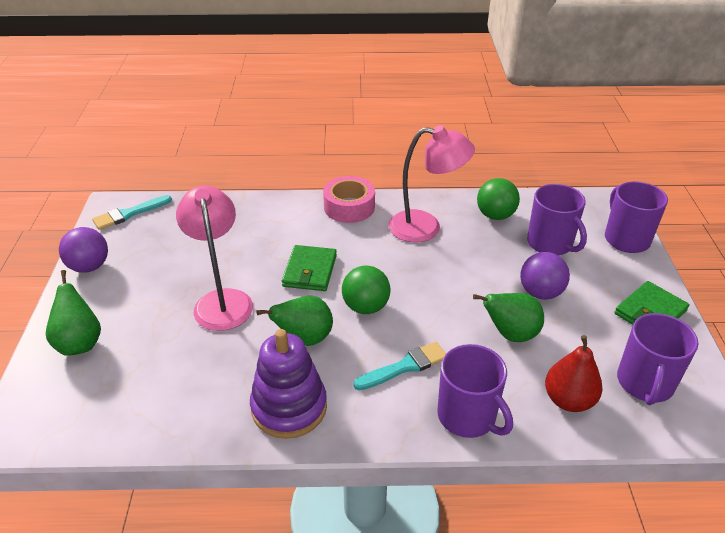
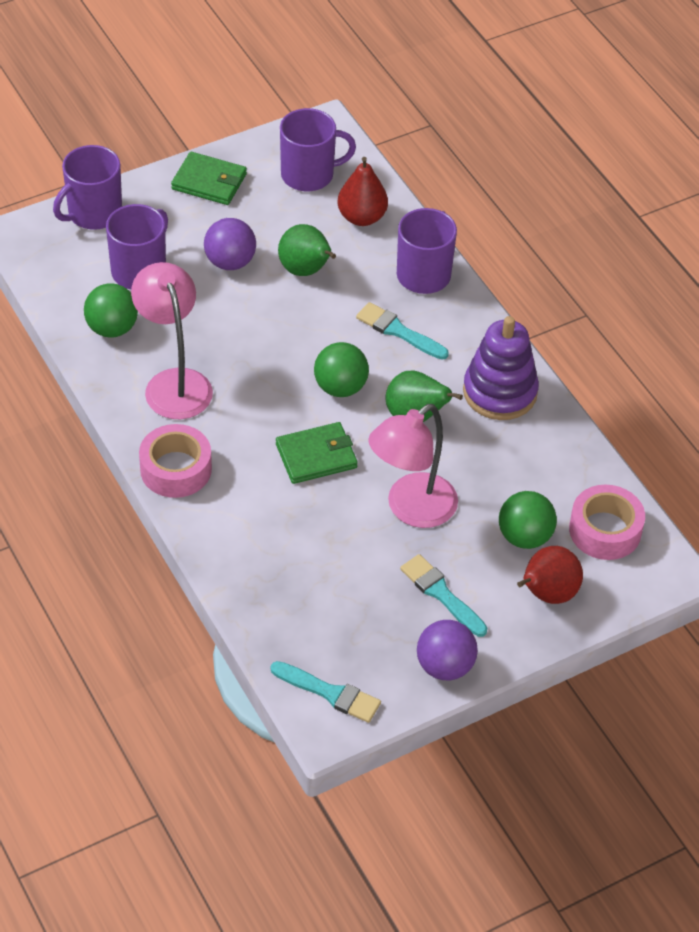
camera: 120 degrees left, 10 degrees up
green pear [46,270,101,356] -> red pear [517,546,583,604]
none -> turquoise brush [400,554,487,637]
none -> green ball [499,491,557,549]
none -> pink tape [569,485,645,560]

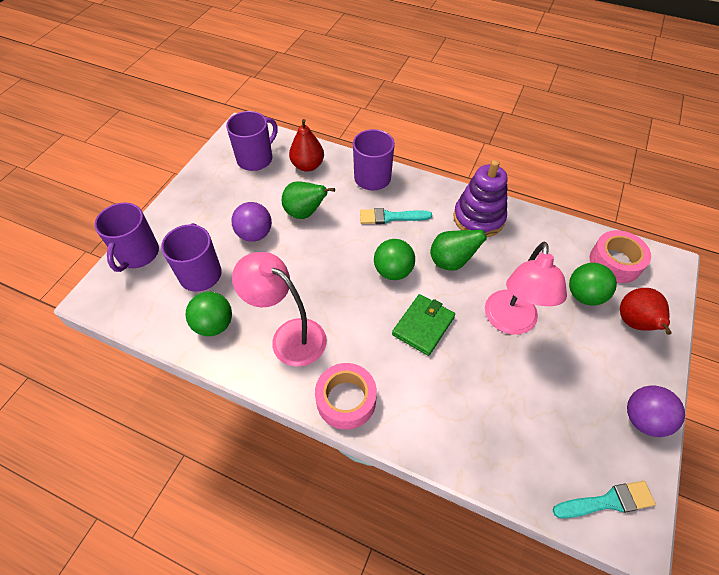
camera: 35 degrees left, 5 degrees up
green wallet [171,152,247,205] -> none
turquoise brush [400,554,487,637] -> none

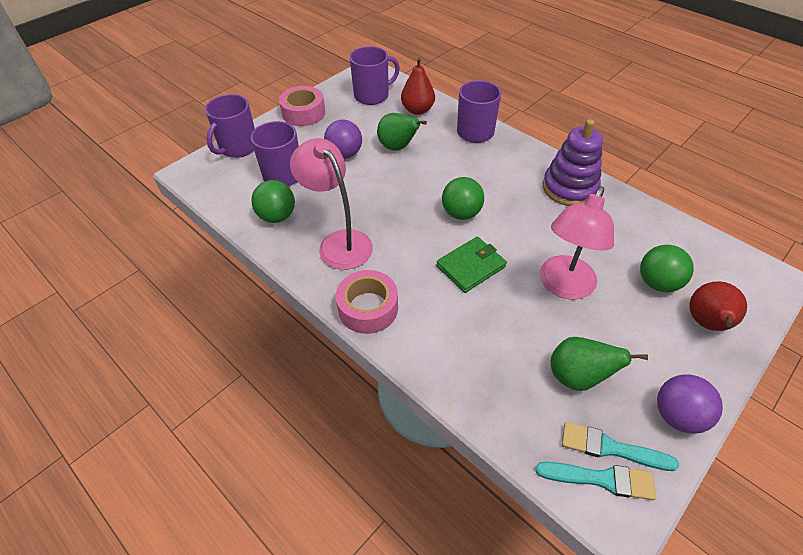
camera: 20 degrees right, 5 degrees down
turquoise brush [360,208,432,224] -> turquoise brush moved to [562,422,679,471]
green pear [430,229,498,271] -> green pear moved to [551,337,648,391]
pink tape [590,230,651,283] -> pink tape moved to [279,86,325,126]

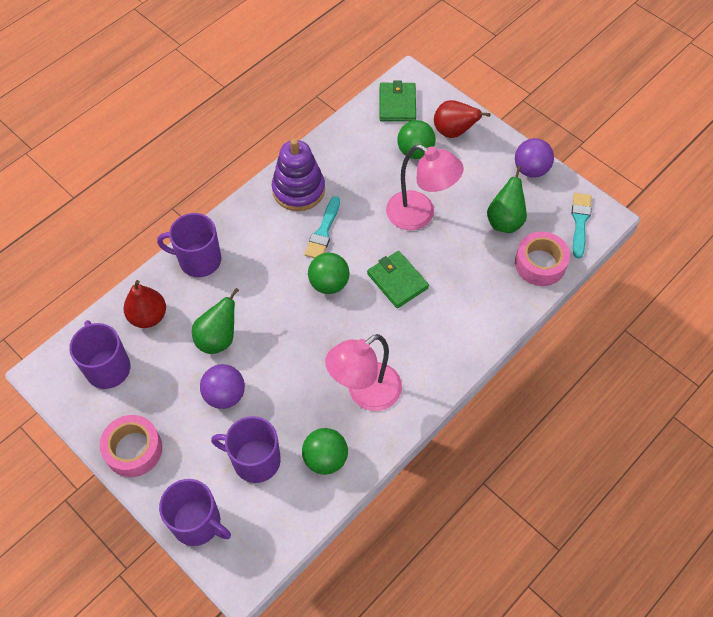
camera: 90 degrees left, 10 degrees up
pink tape [336,270,398,334] -> pink tape moved to [515,231,570,286]
turquoise brush [562,422,679,471] -> turquoise brush moved to [304,196,340,258]
none -> green wallet [380,81,416,121]

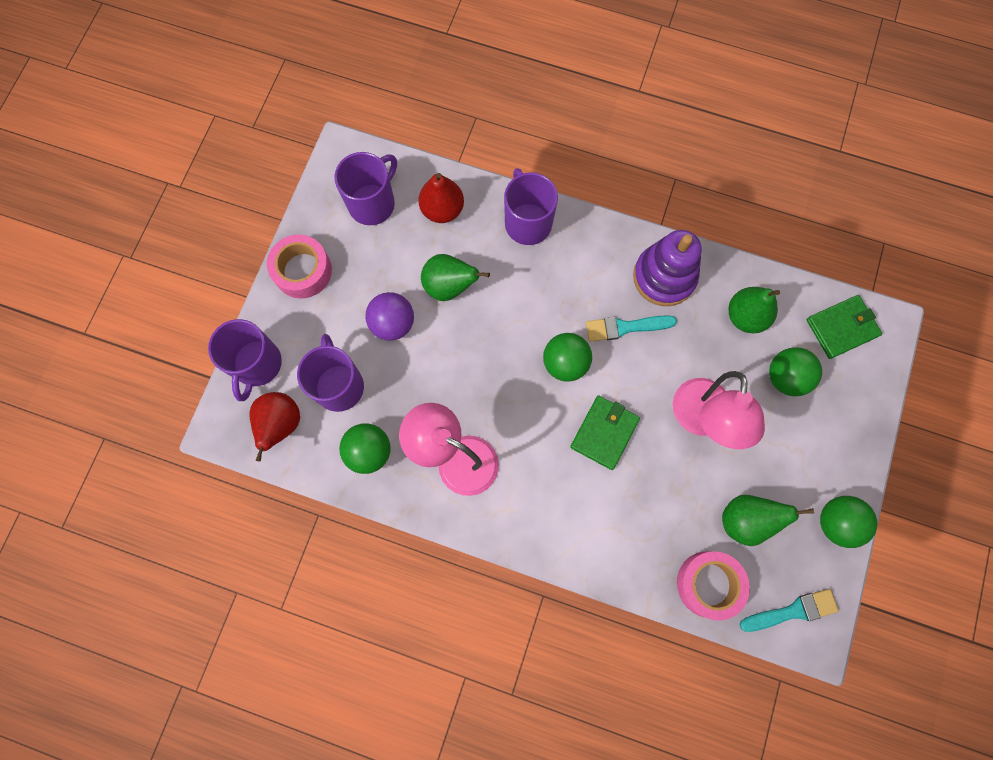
camera: 65 degrees right, 15 degrees up
red pear [434,100,491,138] -> red pear moved to [249,392,300,462]
purple ball [515,138,554,178] -> green ball [820,496,877,548]
none -> green pear [728,287,780,333]

